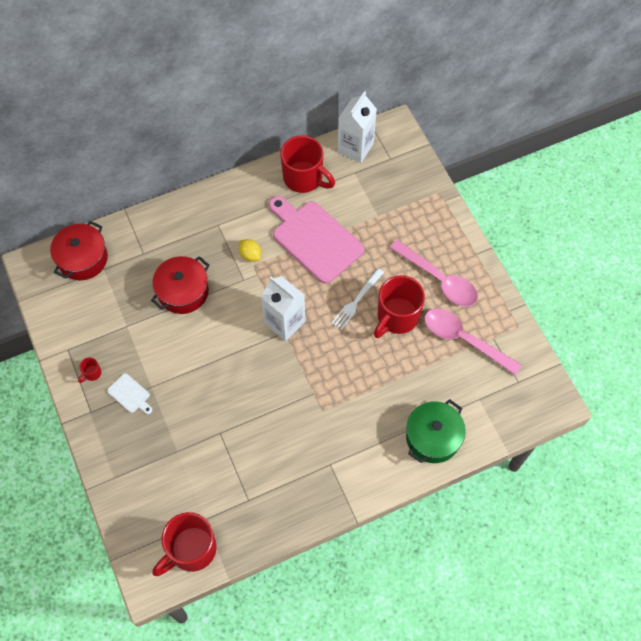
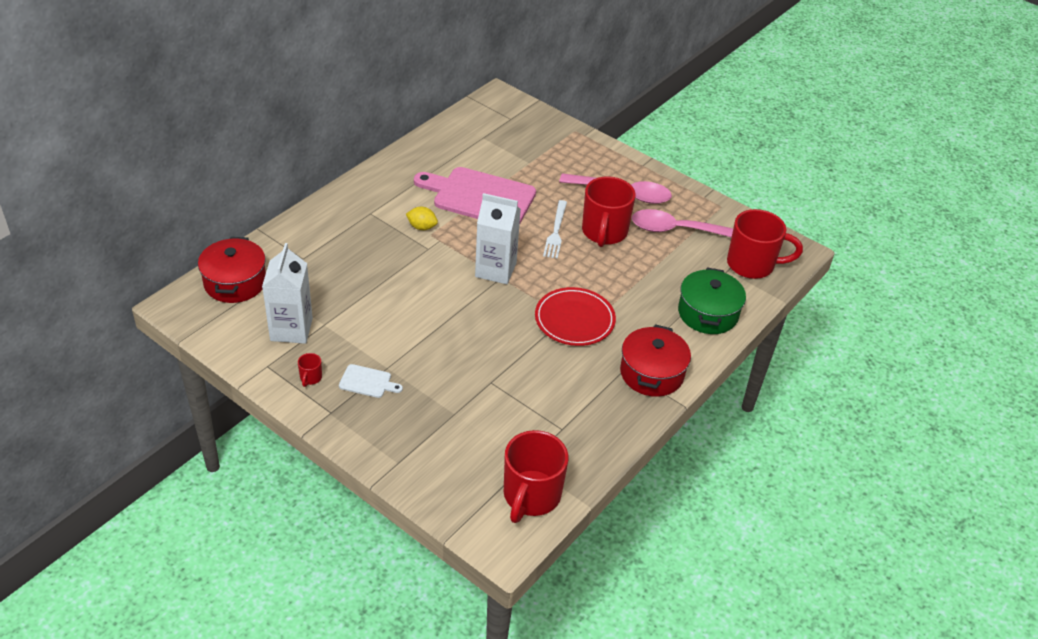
camera: 30 degrees left, 20 degrees down
red pot [151,256,210,314] -> red pot moved to [620,324,691,397]
red mug [280,135,335,193] -> red mug moved to [727,209,803,279]
white carton [338,91,377,163] -> white carton moved to [262,243,313,344]
none -> red plate [535,287,616,346]

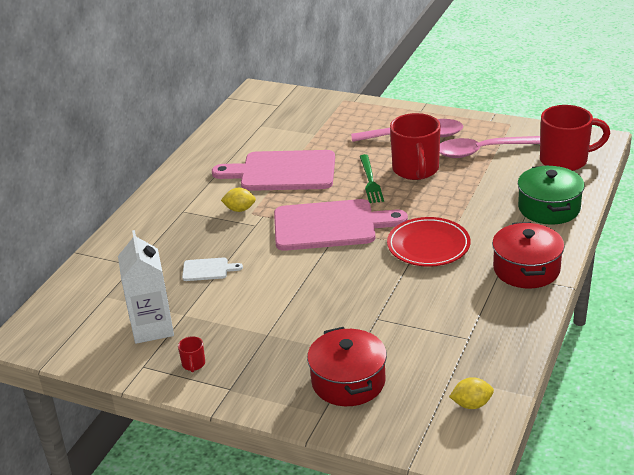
camera: 10 degrees left, 10 degrees down
red pot [198,237,266,303] -> red pot moved to [307,327,387,406]
white cutting board [339,364,403,398] -> white cutting board moved to [182,258,243,281]
white carton [475,193,521,284] -> pink cutting board [274,199,408,251]
red mug [504,430,568,523] -> yellow lemon [449,377,494,409]
white fork [543,200,567,259] -> green fork [360,154,384,203]

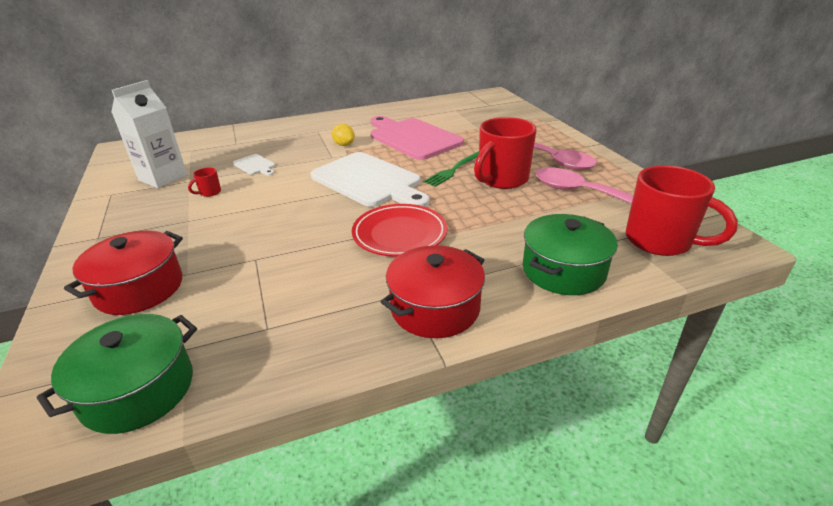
camera: 45 degrees right, 0 degrees up
red mug [178,336,205,372] -> red mug moved to [188,167,221,197]
pink cutting board [274,199,408,251] -> white cutting board [311,152,430,207]
yellow lemon [449,377,494,409] -> green pot [37,314,197,434]

